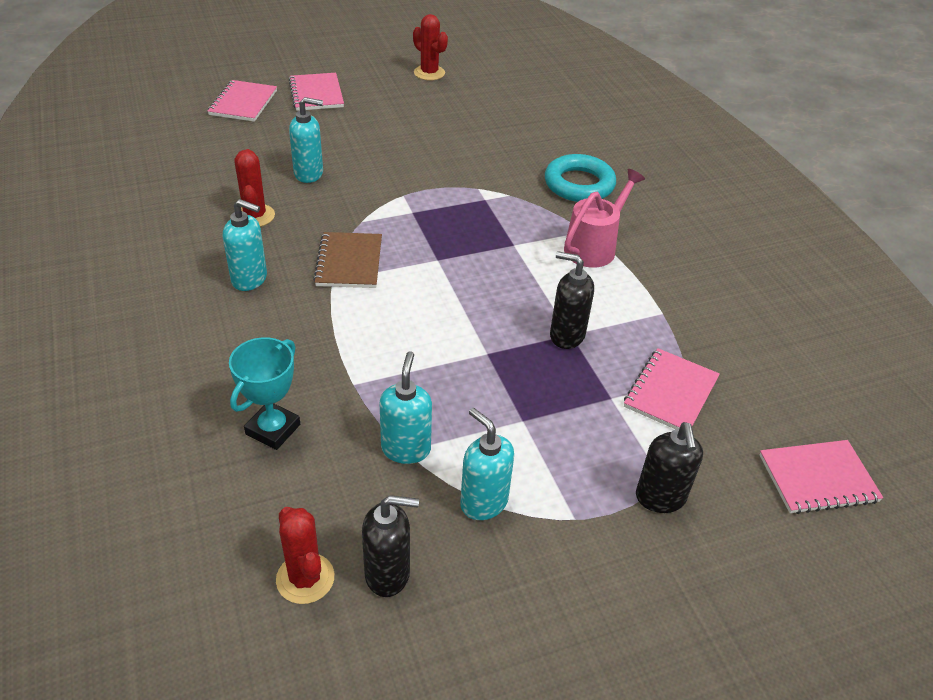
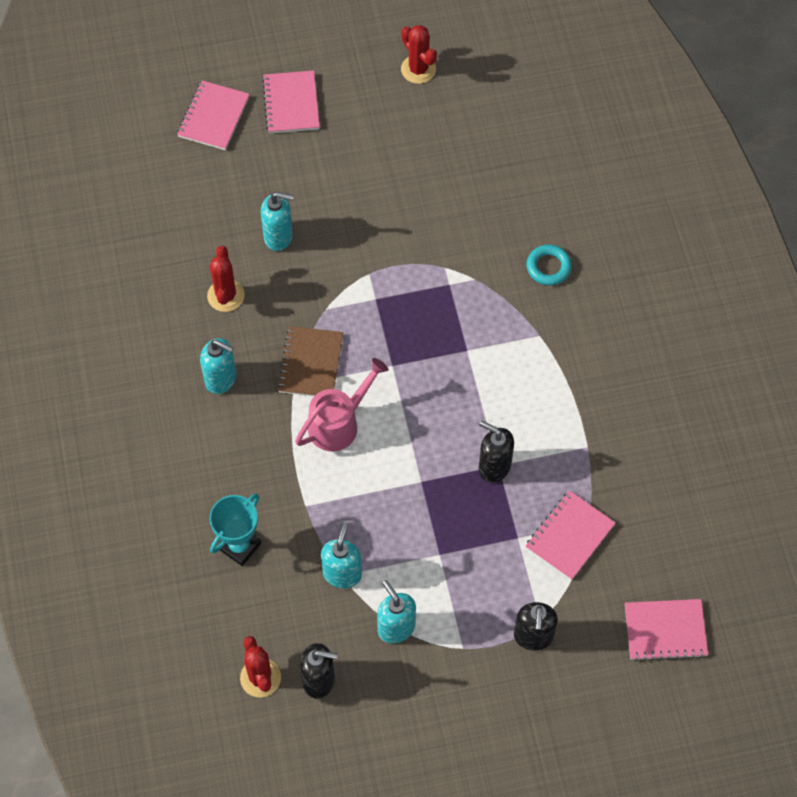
camera: 10 degrees right, 20 degrees up
turquoise ring [545,154,616,202] -> turquoise ring [527,244,572,285], size x0.62
pink watering can [564,169,645,268] -> pink watering can moved to [295,358,389,452]

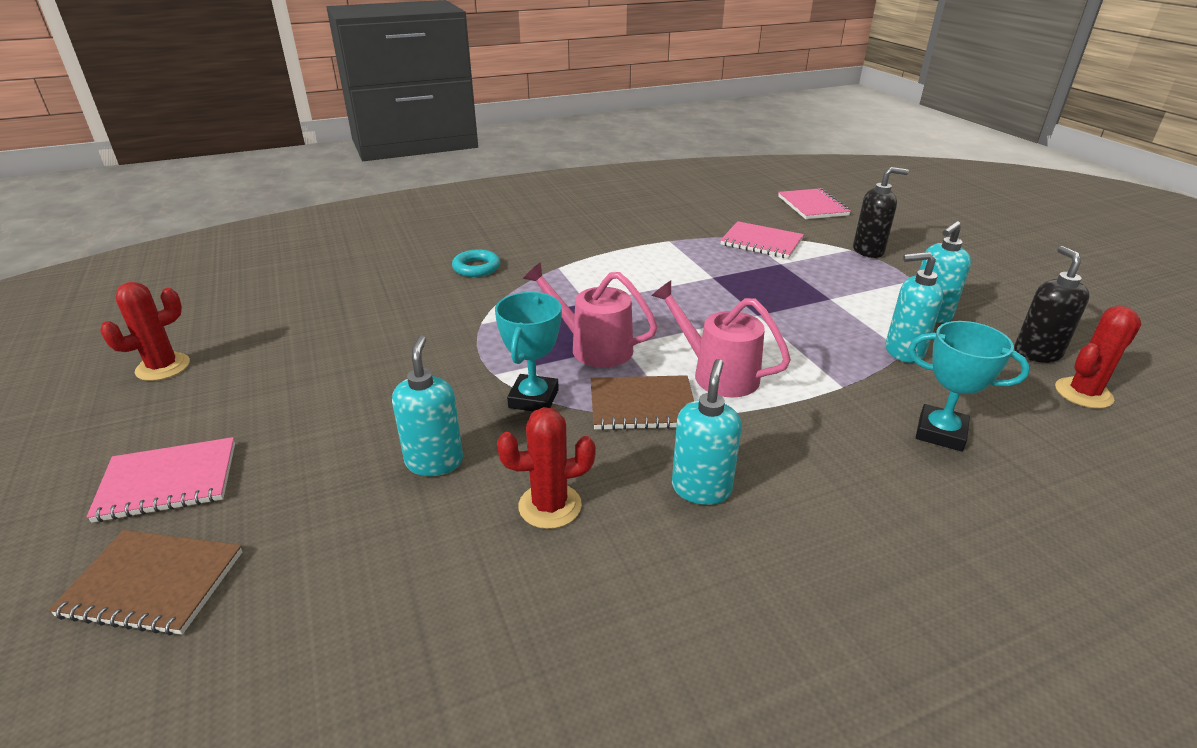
camera: 100 degrees left, 30 degrees down
pink notebook [177,80,250,150] -> brown notebook [48,530,242,636]
black soap dispenser [479,420,514,483] -> none
none -> turquoise trophy [495,292,562,411]
none -> pink watering can [523,262,658,368]

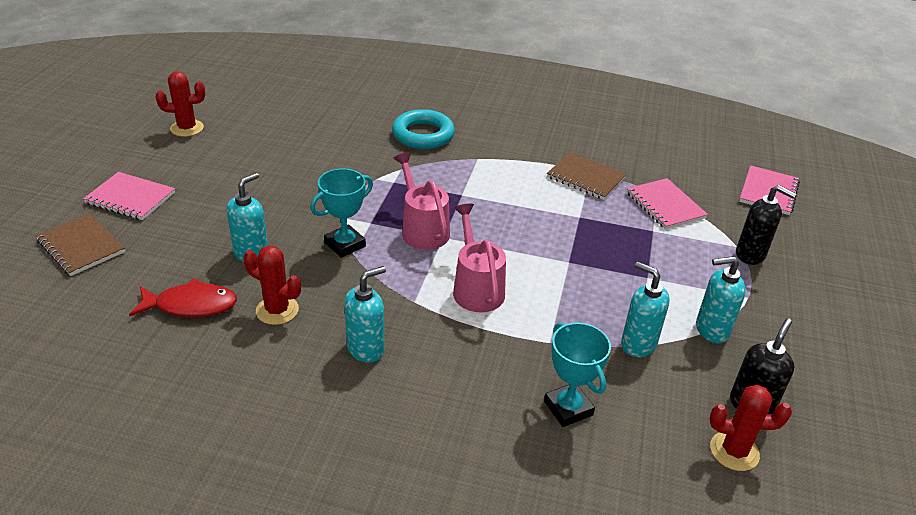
camera: 35 degrees right, 5 degrees up
turquoise ring [452,249,500,277] -> turquoise ring [392,109,455,149], size x1.60
brown notebook [591,375,694,430] -> brown notebook moved to [547,152,627,200]
none -> red fish [129,278,237,317]

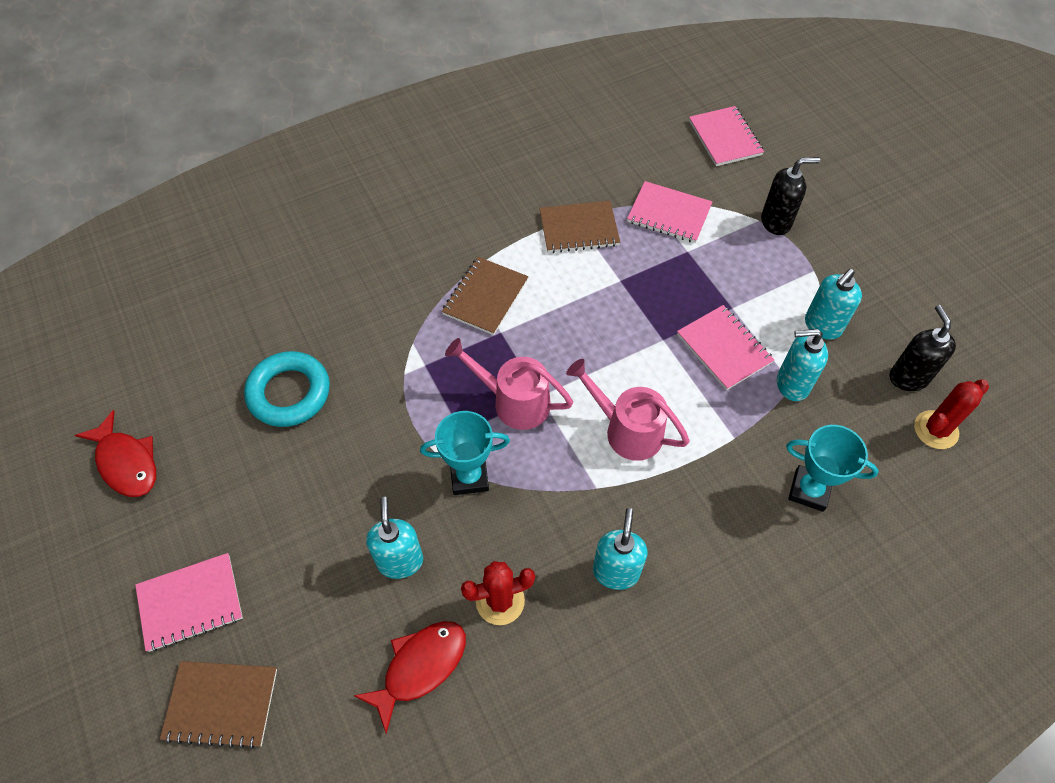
camera: 40 degrees left, 20 degrees up
red cactus [156,71,205,137] -> red fish [75,410,156,497]
turquoise trophy [310,168,373,258] -> turquoise trophy turned 75 degrees clockwise [420,411,510,495]
turquoise ring [392,109,455,149] -> turquoise ring moved to [244,351,330,427]
none -> brown notebook [442,257,528,335]
none -> pink notebook [677,305,774,390]

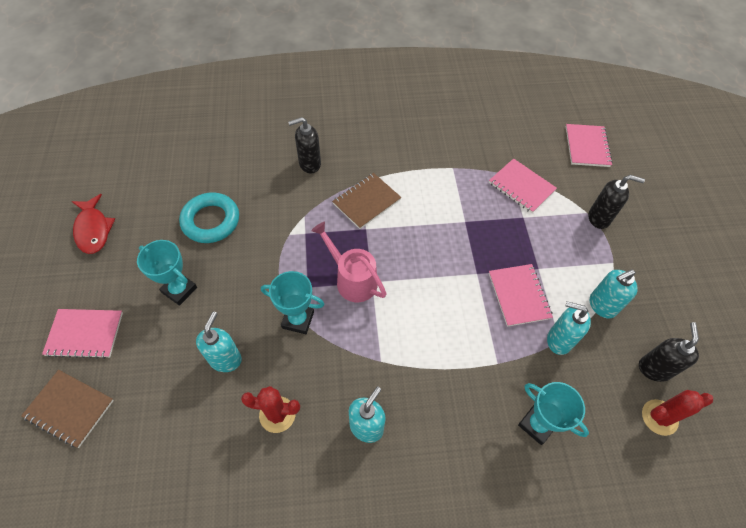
camera: 20 degrees right, 0 degrees up
red fish [354,621,466,734] -> none
brown notebook [539,201,620,253] -> none
pink watering can [566,359,690,461] -> none
none -> turquoise trophy [137,240,197,306]
none -> black soap dispenser [288,117,321,173]

